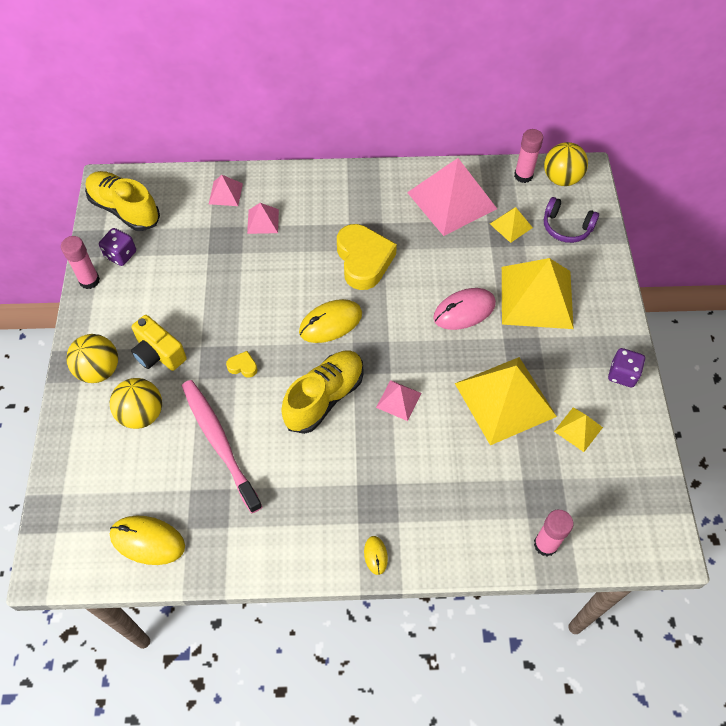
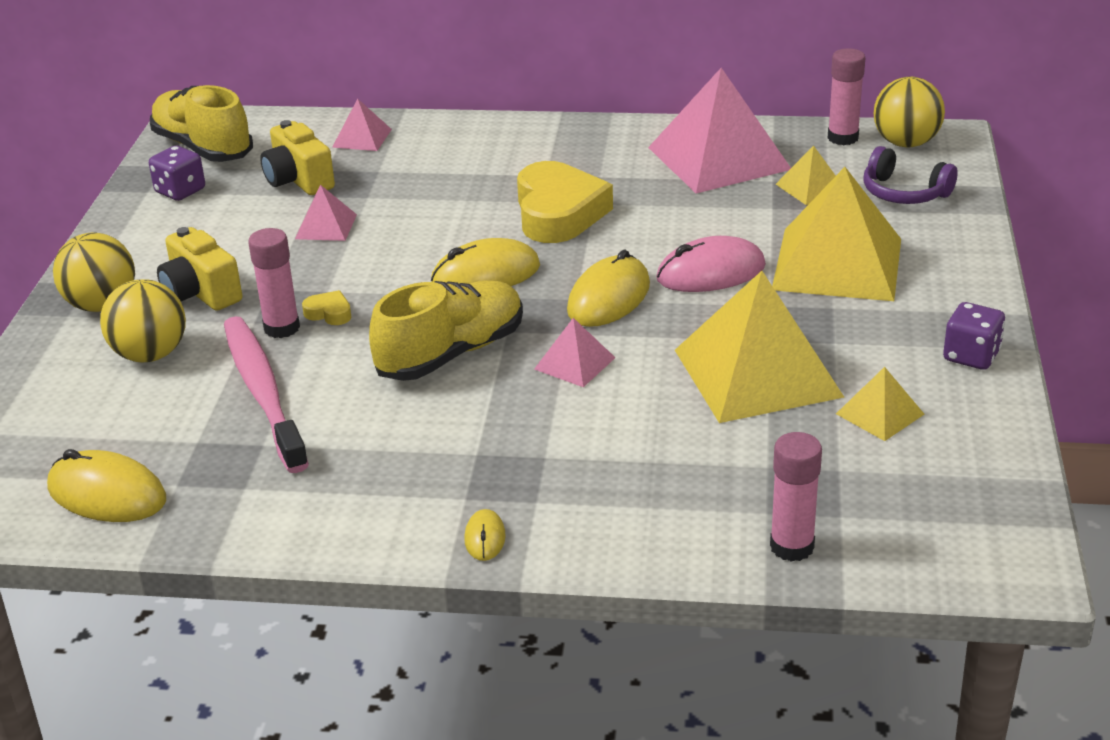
camera: 10 degrees right, 25 degrees down
pink glue stick [61,236,100,289] -> pink glue stick moved to [248,228,300,338]
pink pyramid [247,203,279,234] -> pink pyramid moved to [295,185,357,241]
none -> yellow camera [260,120,335,195]
none -> yellow mouse [567,250,650,327]

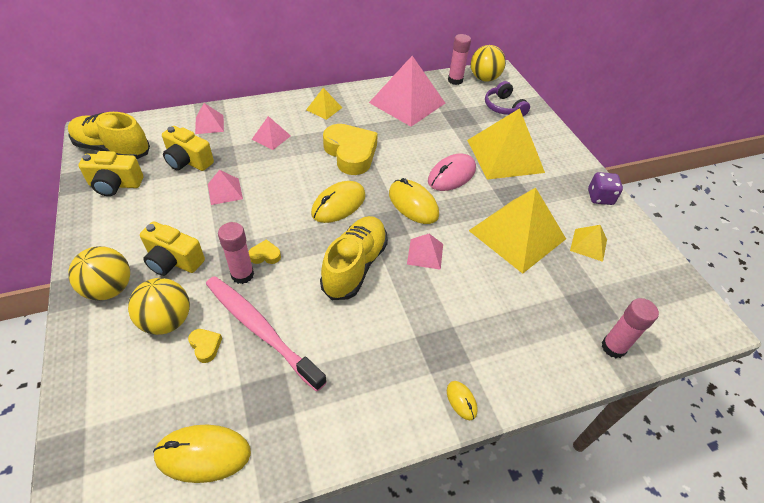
camera: 30 degrees left, 15 degrees up
purple dice [149,146,205,201] -> yellow camera [78,151,143,196]
yellow mouse [567,250,650,327] -> yellow mouse turned 45 degrees counterclockwise [389,178,439,224]
yellow pyramid [776,146,836,205] -> yellow pyramid moved to [306,88,342,120]
purple headphones [863,146,958,204] -> purple headphones turned 60 degrees clockwise [485,81,530,116]
none -> yellow heart [188,329,222,363]
none -> pink pyramid [251,116,291,150]

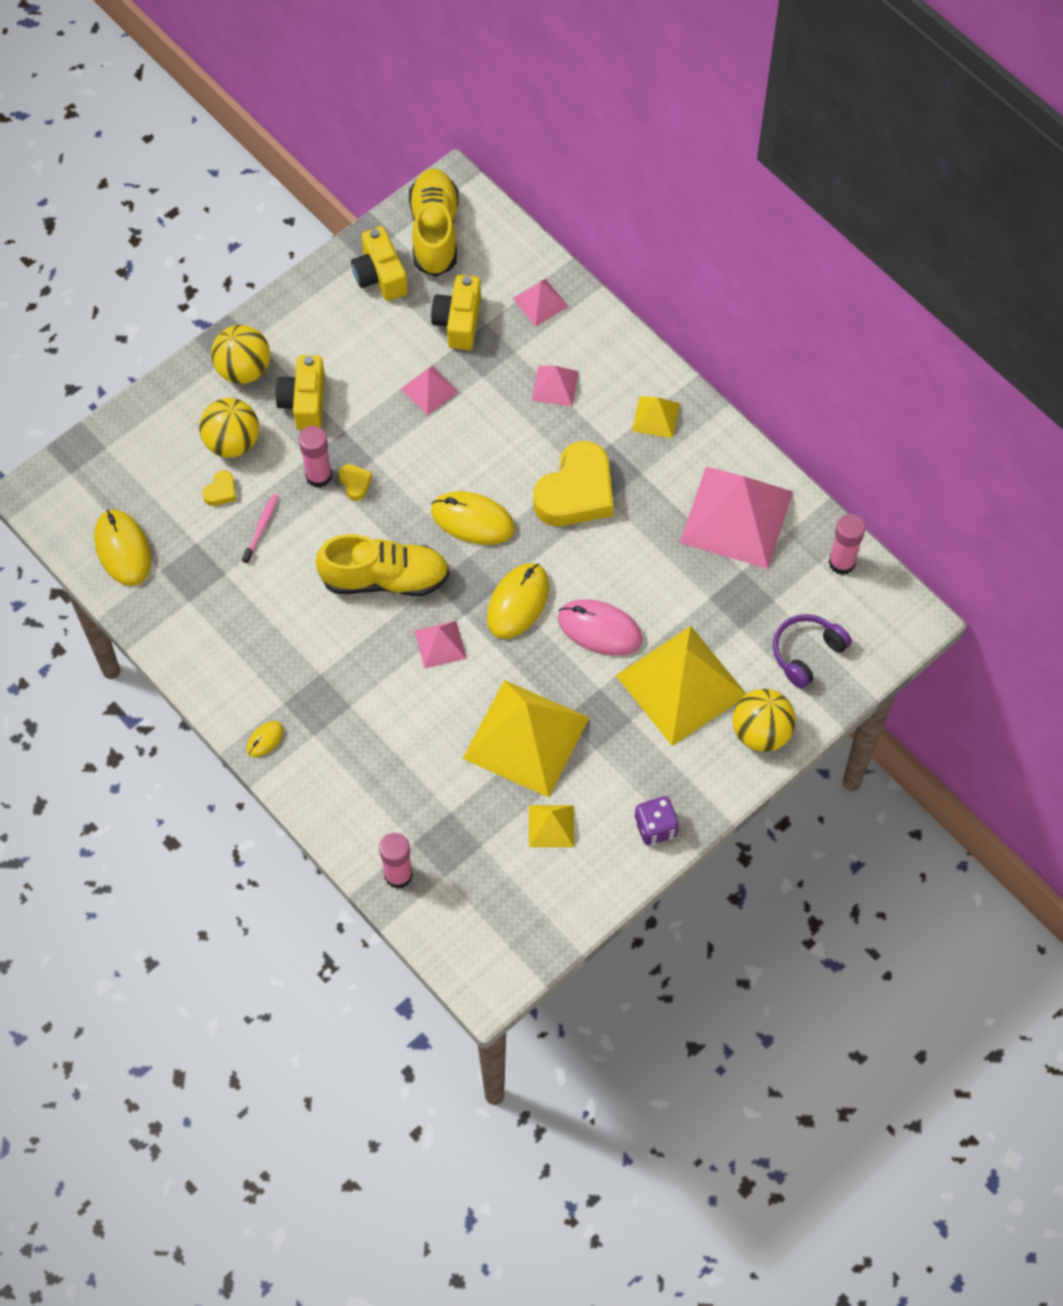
camera: 70 degrees right, 15 degrees up
pink toothbrush [206,276,327,392] -> pink toothbrush [242,494,278,564], size x0.42
yellow ball [471,45,506,82] -> yellow ball moved to [732,689,796,752]

